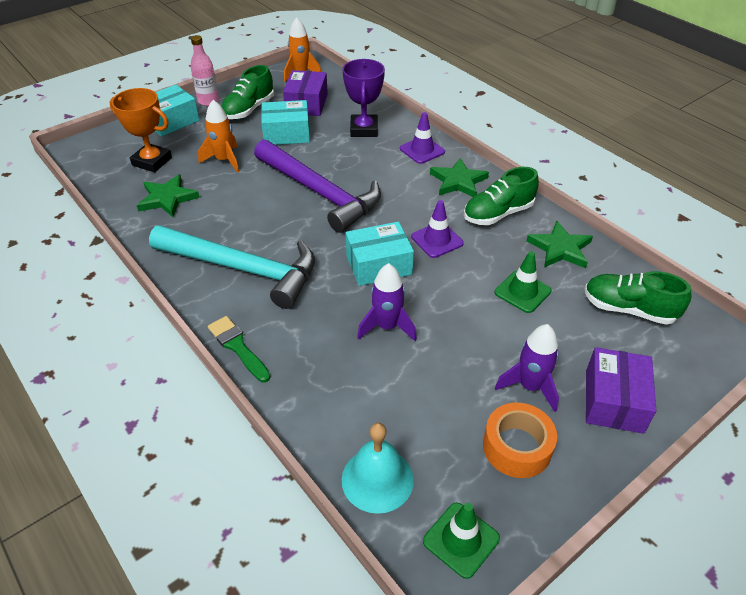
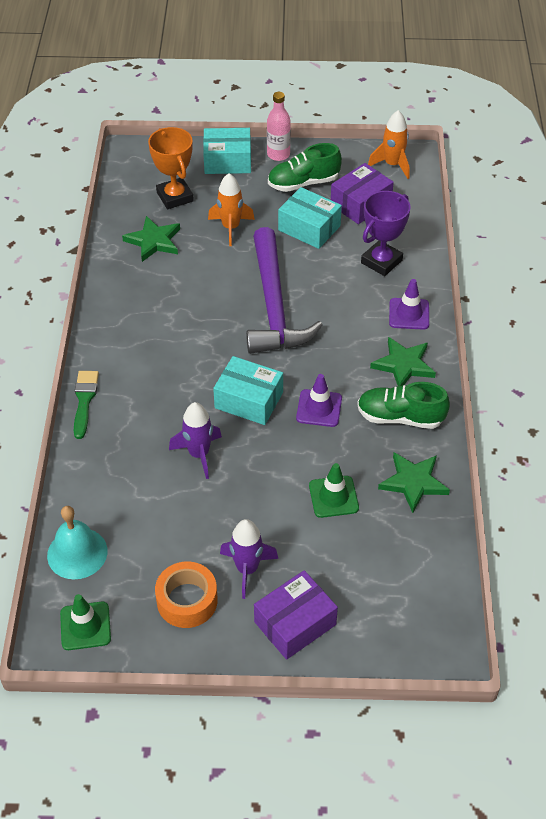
camera: 40 degrees right, 5 degrees up
turquoise hammer [149,225,315,309] -> none
green shoe [585,271,691,325] -> none

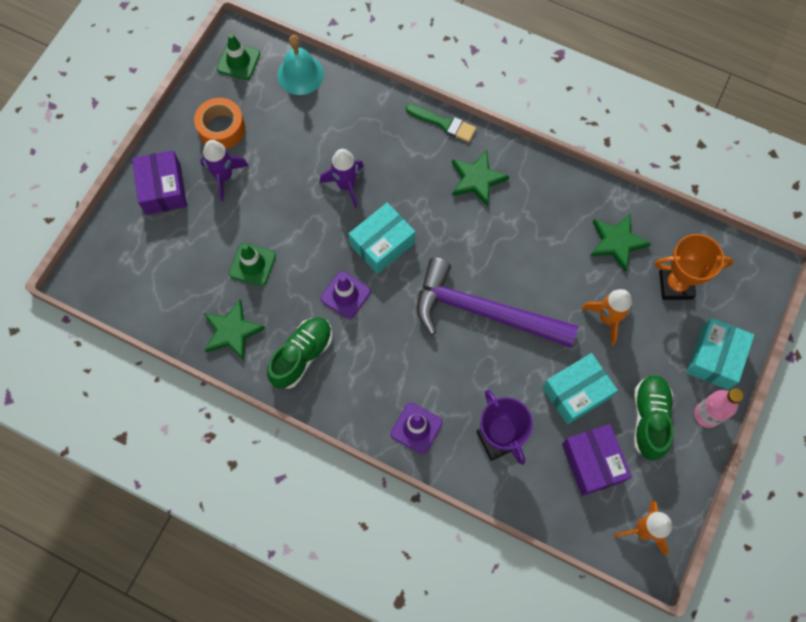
camera: 115 degrees right, 20 degrees up
green star [370,337,436,386] -> green star moved to [452,150,509,206]

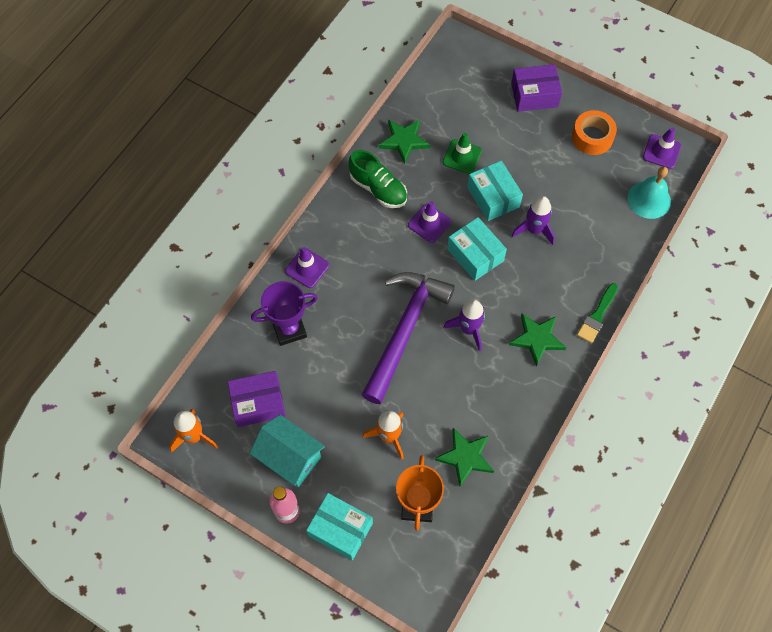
camera: 95 degrees right, 5 degrees down
purple rocket [200,140,249,201] -> purple rocket moved to [443,299,485,352]
green traffic cone [217,34,260,80] -> purple traffic cone [643,128,681,169]
turquoise box [542,353,618,425] -> turquoise box moved to [467,161,523,221]
green shoe [634,375,674,460] -> turquoise house [250,415,325,487]

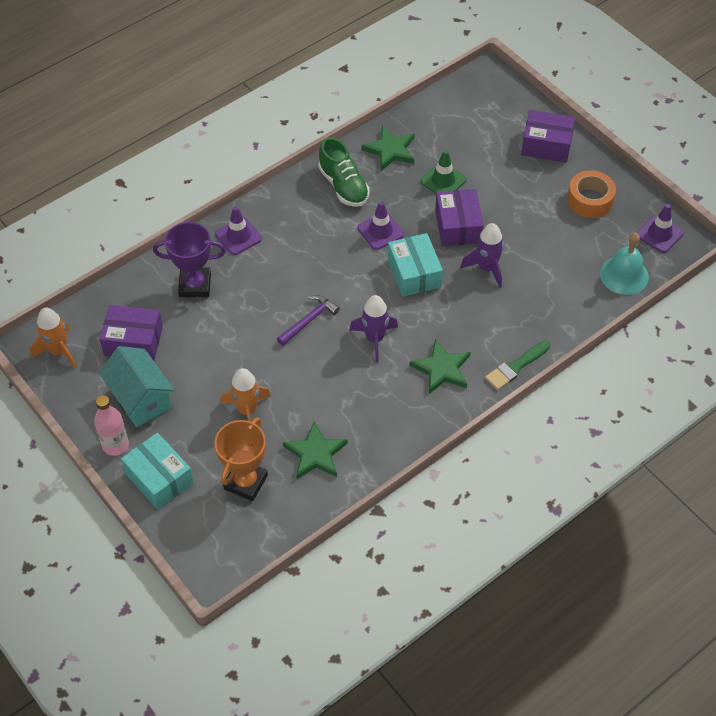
camera: 20 degrees right, 10 degrees down
purple hammer [362,272,455,404] -> purple hammer [277,295,340,346], size x0.45
turquoise box [467,161,523,221] -> purple box [435,189,484,246]

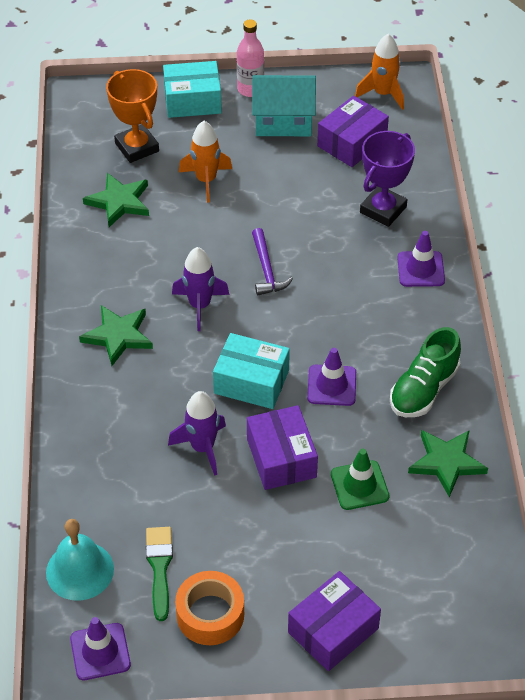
camera: 125 degrees right, 5 degrees down
green shoe [318,137,370,207] -> green shoe turned 60 degrees counterclockwise [390,327,461,417]
purple box [435,189,484,246] -> purple box turned 45 degrees clockwise [247,405,318,490]
green brush [485,341,551,390] -> green brush moved to [146,527,173,621]

